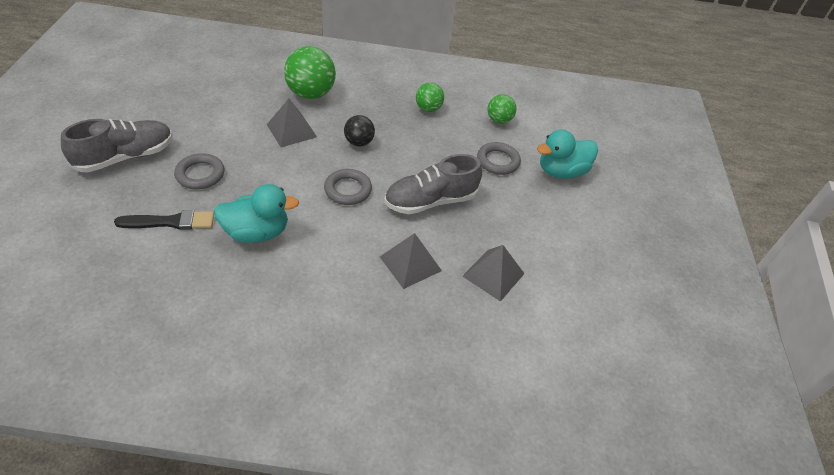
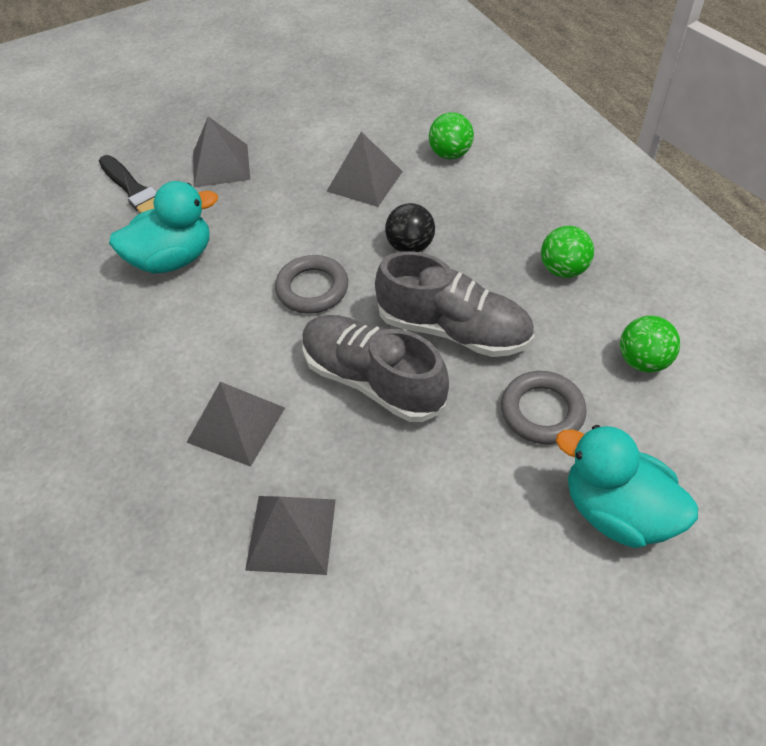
camera: 65 degrees right, 5 degrees up
grey shoe [61,119,173,173] -> grey shoe moved to [375,251,534,357]
grey ring [174,153,224,189] -> grey pyramid [193,116,250,187]
turquoise duck [214,184,299,243] -> turquoise duck turned 75 degrees counterclockwise [109,181,218,274]
green ball [284,46,336,99] -> green ball [429,112,474,159], size x0.57

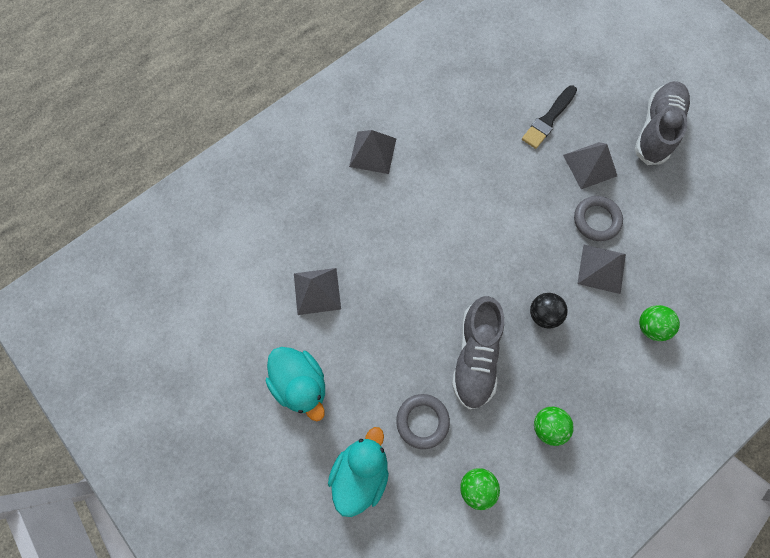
camera: 75 degrees right, 20 degrees up
turquoise duck [109,181,218,274] -> turquoise duck moved to [266,347,325,421]
grey pyramid [186,382,285,467] -> grey pyramid moved to [349,130,396,174]
grey ring [275,255,348,314] -> grey ring moved to [574,196,623,241]
grey shoe [302,315,449,422] -> grey shoe moved to [635,81,690,165]

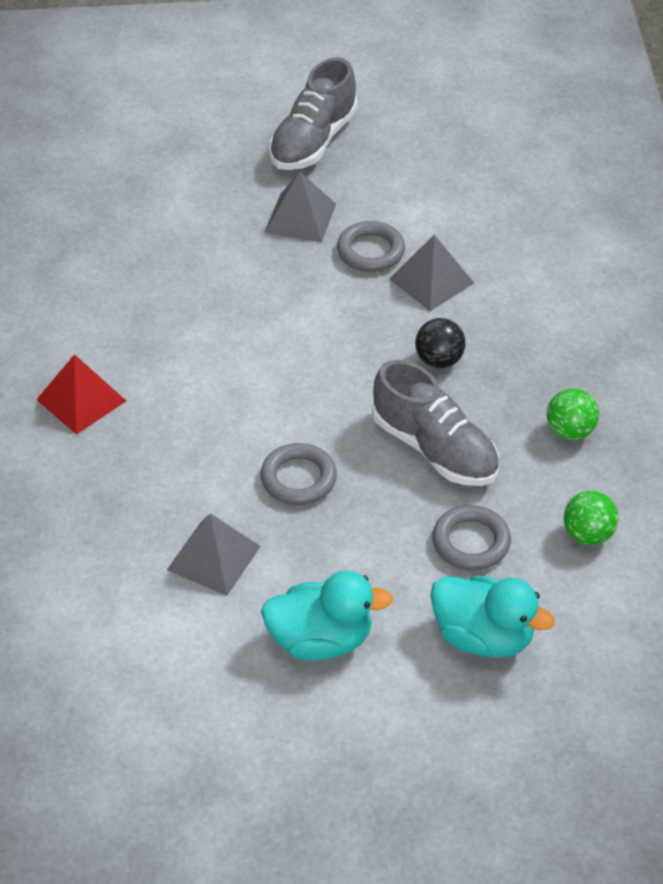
camera: 55 degrees left, 25 degrees down
turquoise duck [328,427,389,517] -> turquoise duck turned 150 degrees clockwise [430,576,555,658]
grey pyramid [349,130,396,174] -> red pyramid [36,354,126,435]
black brush [522,85,577,149] -> none
grey shoe [635,81,690,165] -> grey shoe turned 120 degrees counterclockwise [269,57,358,170]
green ball [639,305,680,341] -> none
none -> grey ring [261,443,337,505]

